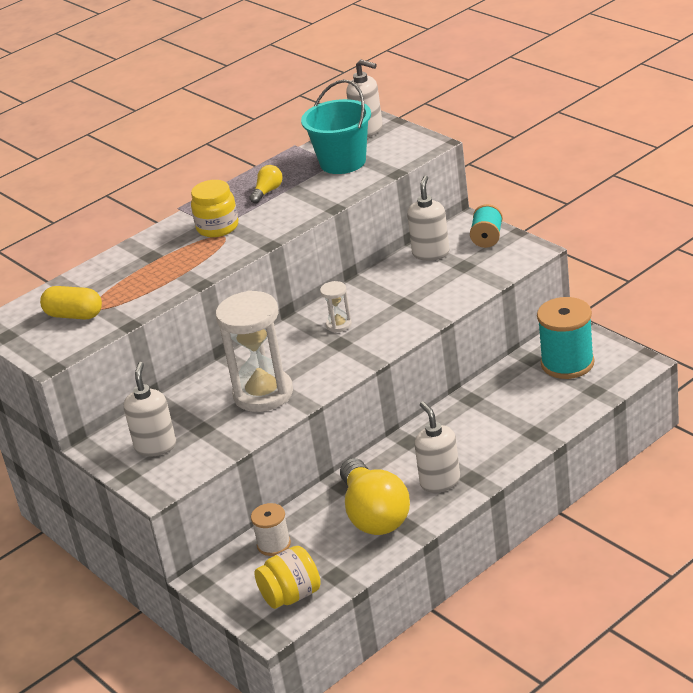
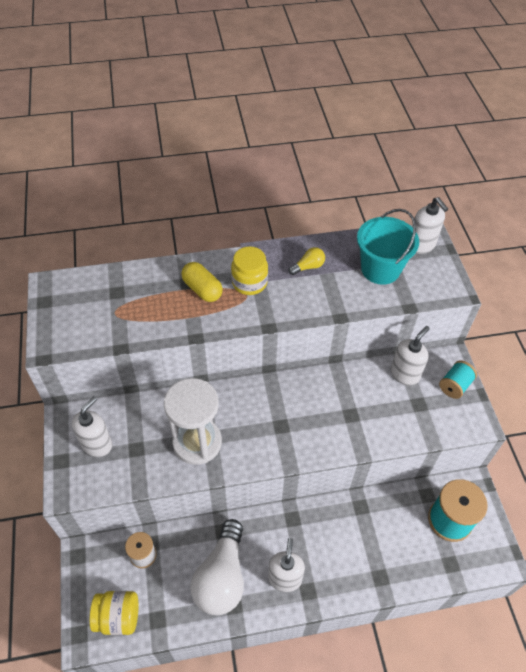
camera: 25 degrees right, 20 degrees up
yellow capsule [40,286,102,319] -> yellow capsule moved to [181,262,223,302]
white hourglass [320,281,352,333] -> none
yellow light bulb [340,458,410,535] -> white light bulb [190,519,244,615]

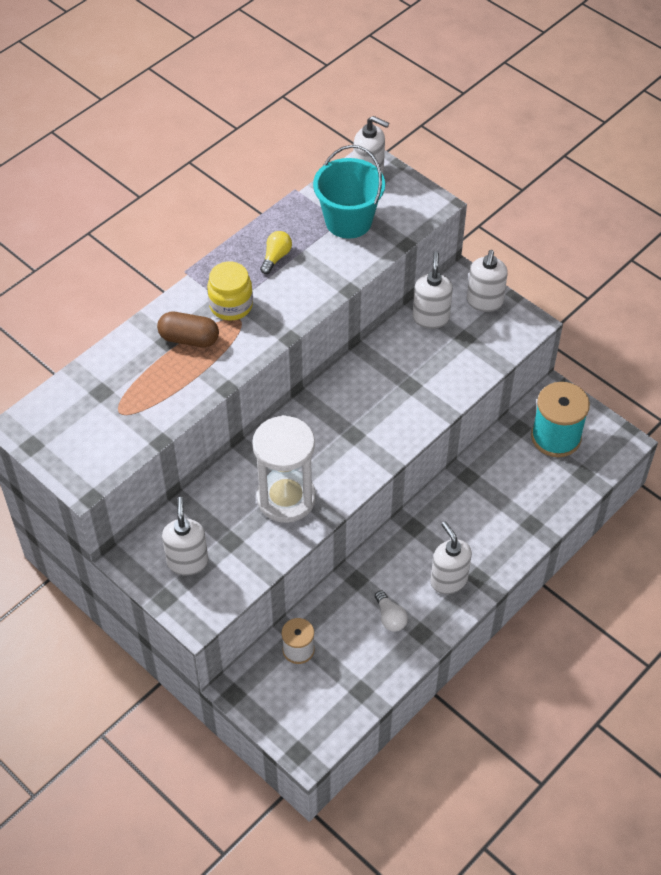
camera: 35 degrees left, 0 degrees up
yellow jar [90,591,138,635] -> none
yellow capsule [181,262,223,302] -> brown capsule [157,312,219,347]
white light bulb [190,519,244,615] -> white light bulb [375,591,408,632], size x0.44
turquoise spool [439,361,477,399] -> white soap dispenser [467,250,508,312]

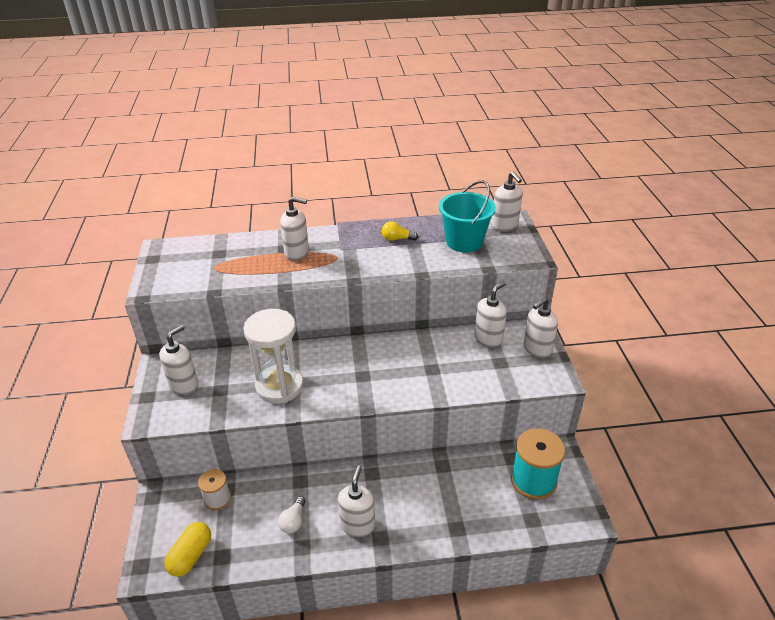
camera: 40 degrees right, 15 degrees down
brown capsule [157,312,219,347] -> white soap dispenser [280,197,309,261]
yellow jar [207,261,253,321] -> none
yellow light bulb [260,231,292,274] -> yellow light bulb turned 150 degrees counterclockwise [382,221,418,241]
none -> yellow capsule [164,522,211,577]

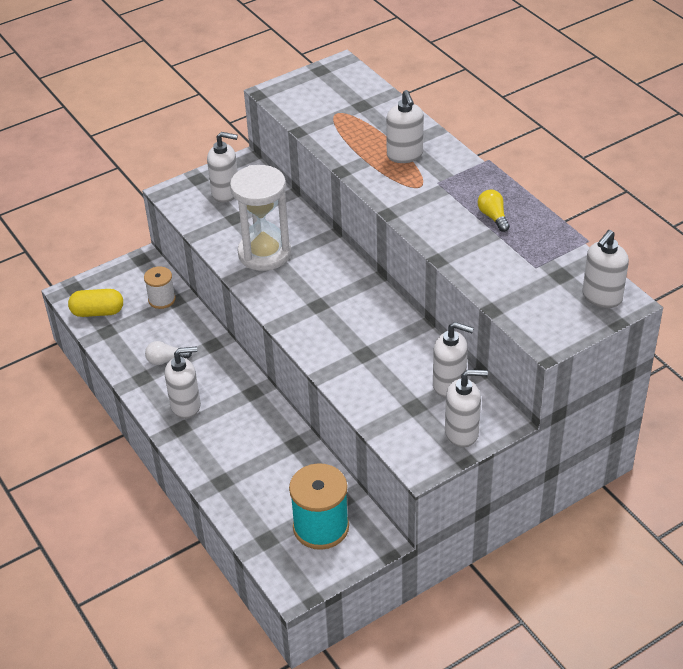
camera: 65 degrees right, 5 degrees up
turquoise bucket [439,180,496,252] -> none
white soap dispenser [523,298,558,358] -> white soap dispenser turned 150 degrees clockwise [445,369,488,448]

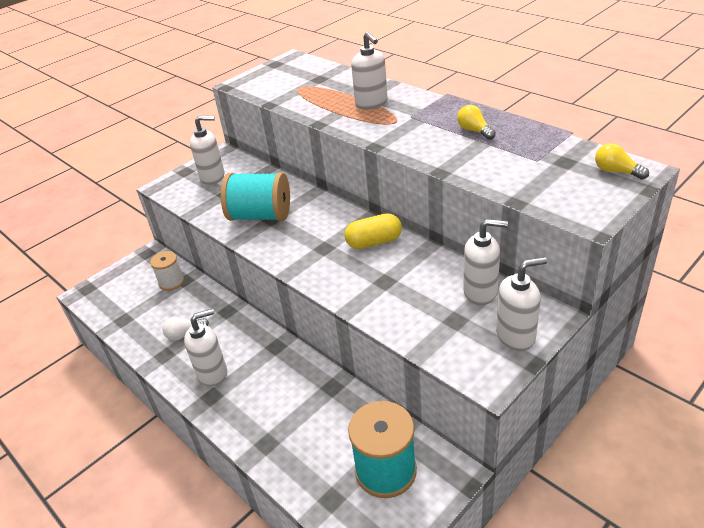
camera: 10 degrees left, 5 degrees down
yellow capsule [68,289,123,317] -> yellow capsule moved to [344,213,402,249]
white hourglass [230,165,291,271] -> turquoise spool [221,172,290,221]
white soap dispenser [582,230,629,308] -> yellow light bulb [595,143,649,180]

